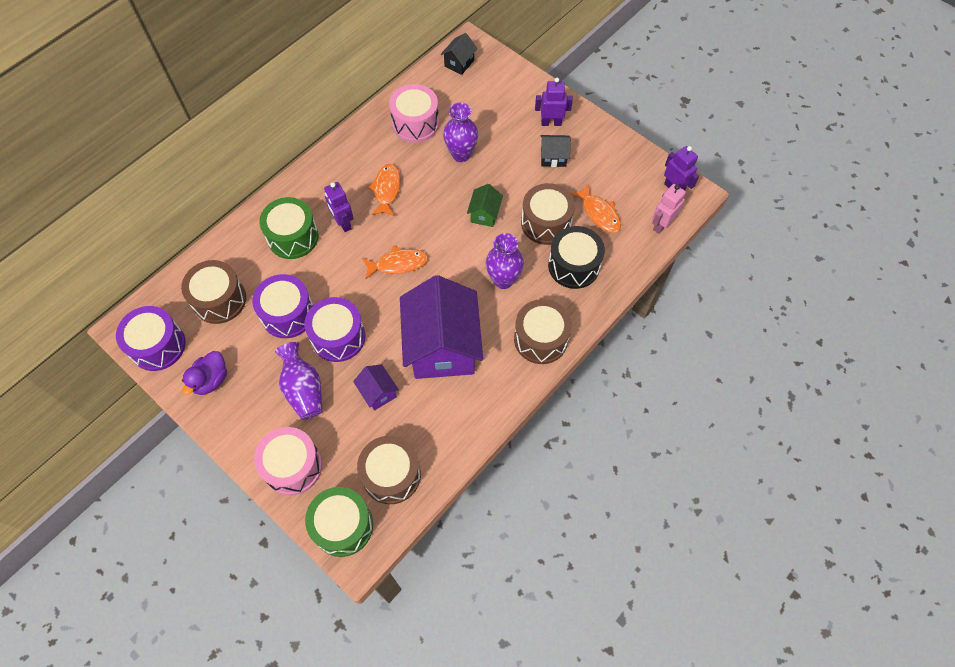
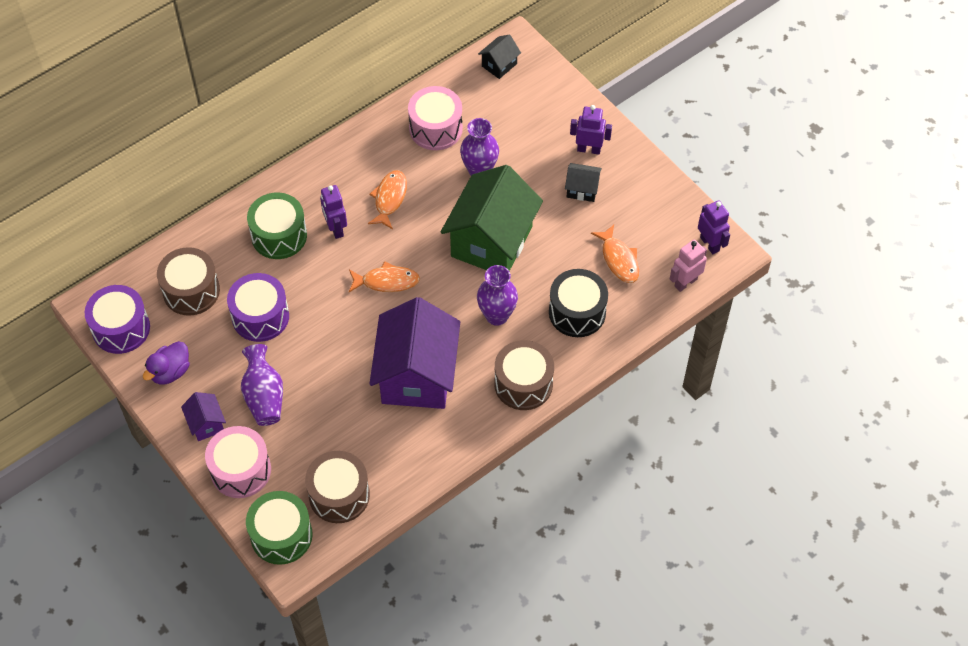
camera: 10 degrees right, 5 degrees down
purple drum [304,297,366,362] -> none
purple house [353,364,399,411] -> purple house moved to [181,392,226,441]
green house [467,184,503,227] -> green house [441,165,543,271], size x2.33
brown drum [521,183,575,245] -> none

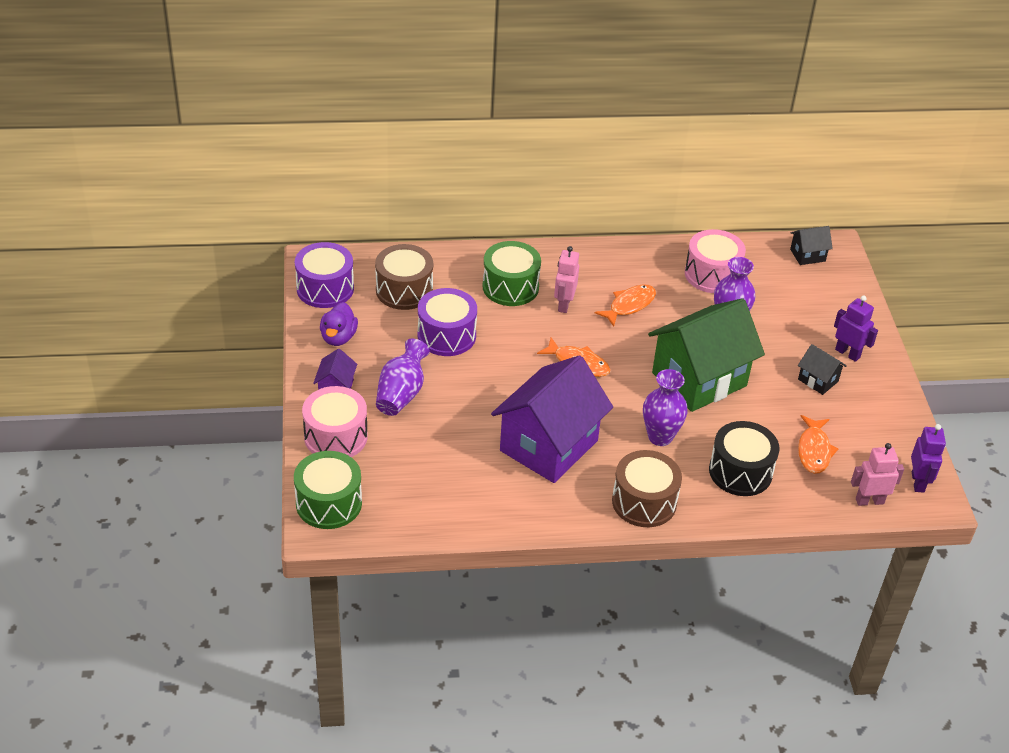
camera: 30 degrees right, 15 degrees down
purple duck [143,341,190,385] -> purple duck turned 60 degrees counterclockwise [320,302,358,346]
brown drum [305,451,370,523] -> none
purple robot [320,185,347,239] -> pink robot [554,246,579,313]

